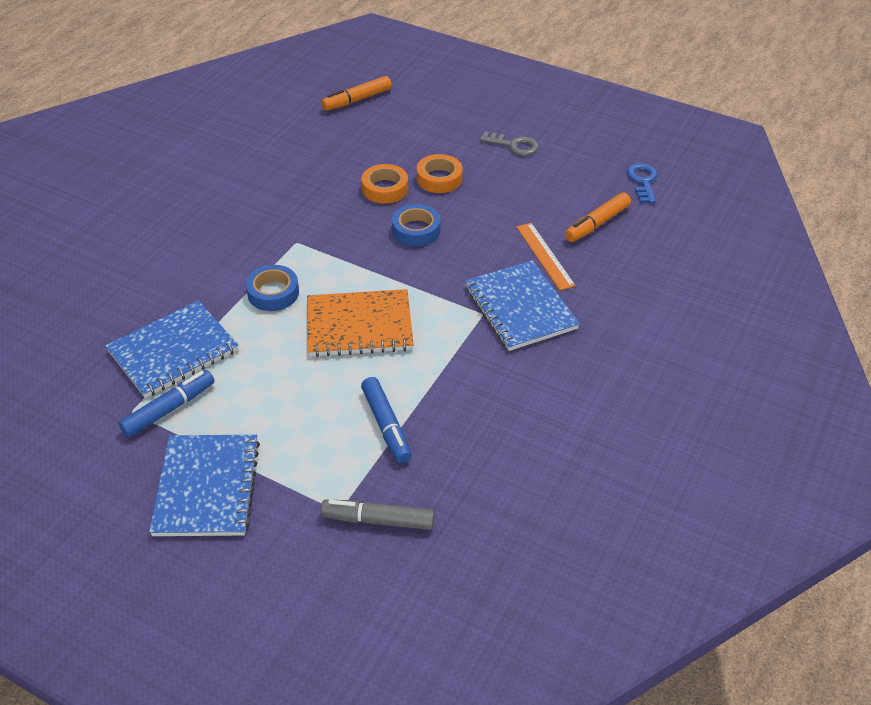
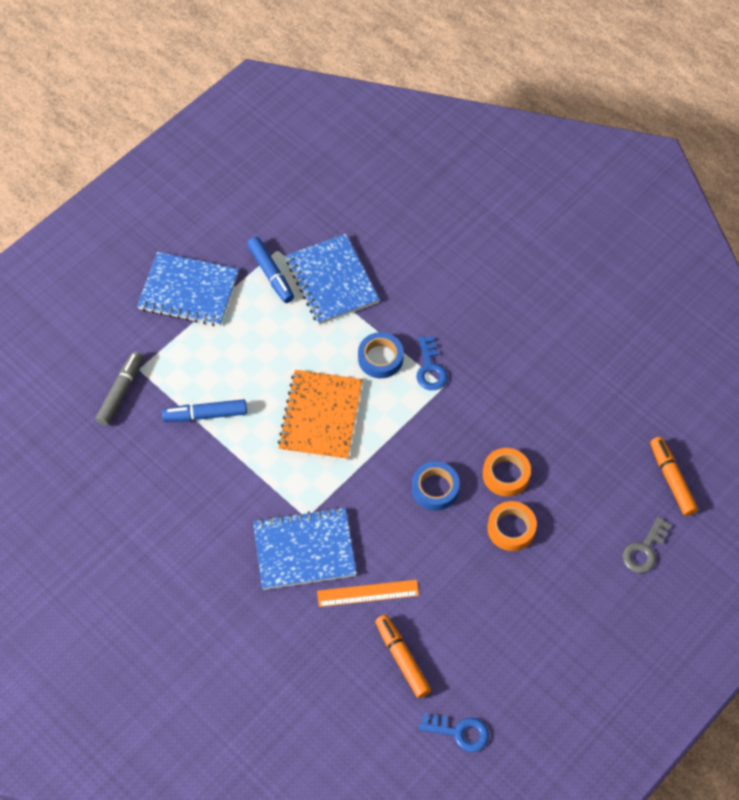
camera: 105 degrees right, 15 degrees up
grey key [480,131,539,156] -> grey key moved to [623,517,672,573]
none -> blue key [417,336,448,390]

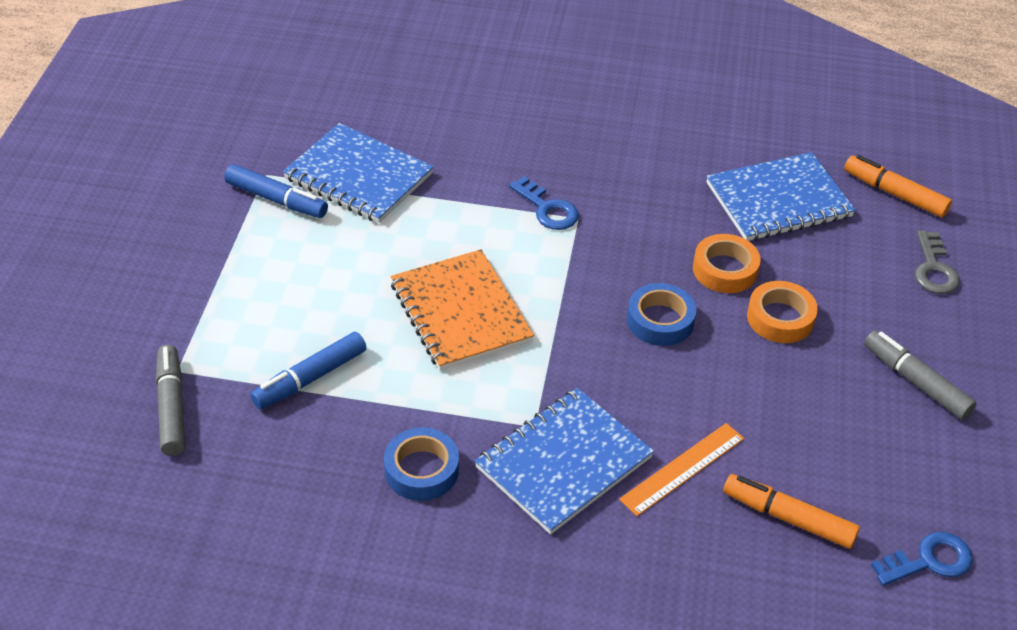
camera: 35 degrees left, 15 degrees down
blue notebook [137,252,239,326] -> blue notebook moved to [706,152,856,241]
blue tape [358,332,404,378] -> blue tape moved to [384,428,459,501]
none -> grey marker [864,330,977,420]

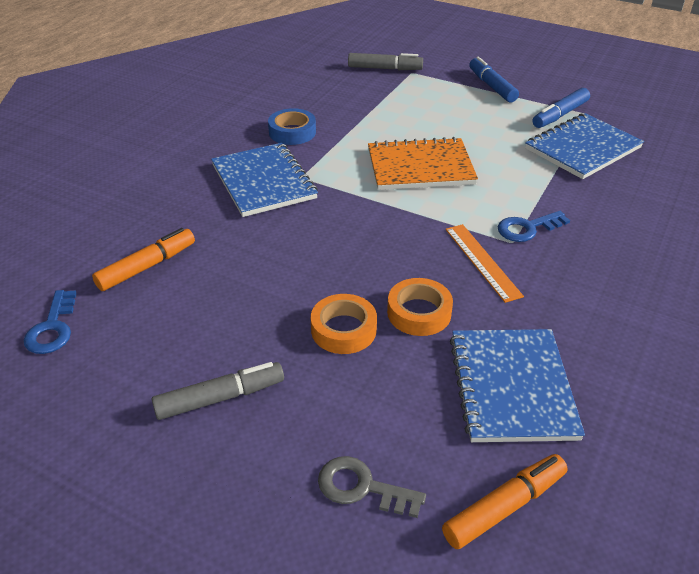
camera: 110 degrees right, 5 degrees down
blue marker [251,332,367,409] -> blue marker moved to [469,57,519,102]
orange ruler [619,423,744,516] -> orange ruler moved to [446,224,524,303]
blue tape [627,283,696,346] -> none

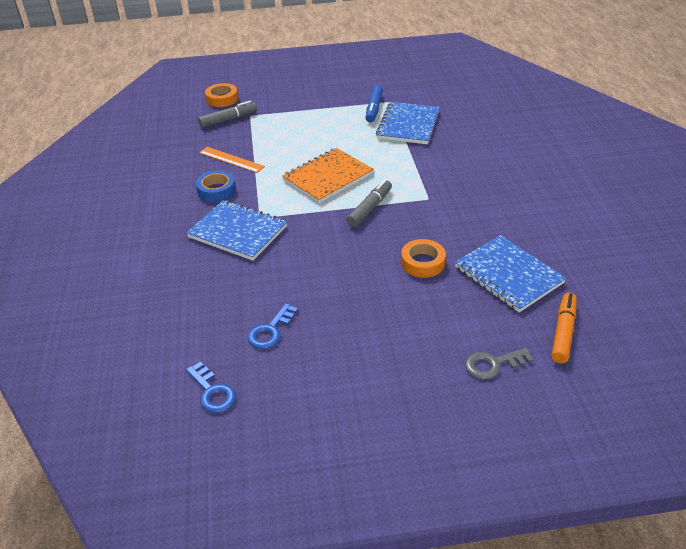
camera: 35 degrees left, 0 degrees up
orange marker [92,228,195,291] -> none
grey marker [152,362,284,420] -> grey marker moved to [346,180,392,227]
orange tape [311,294,377,354] -> orange tape moved to [205,83,238,107]
orange ruler [446,224,524,303] -> orange ruler moved to [199,147,265,173]
blue marker [469,57,519,102] -> none
blue key [498,211,570,242] -> blue key moved to [247,303,298,349]

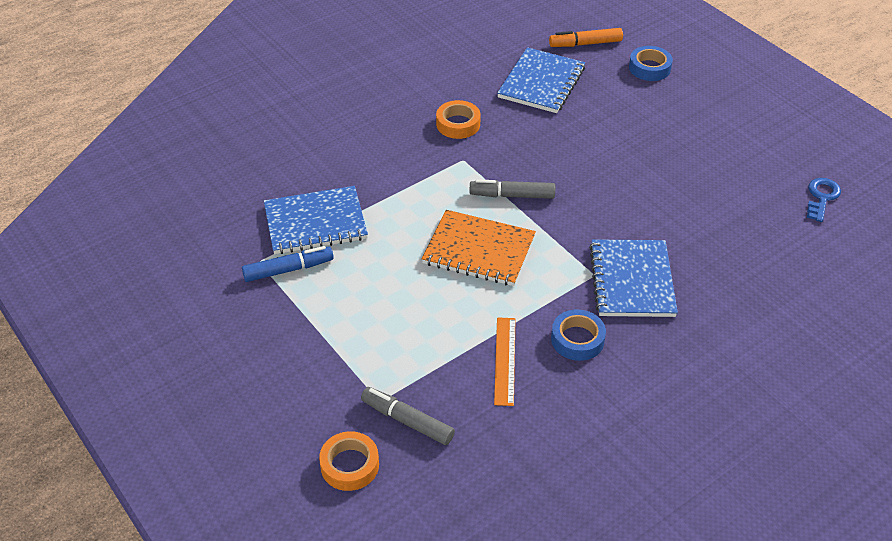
camera: 120 degrees left, 5 degrees up
blue key [247,303,298,349] -> none
orange tape [401,239,446,278] -> orange tape moved to [436,100,481,139]
grey key [465,348,534,379] -> blue tape [629,46,673,81]

